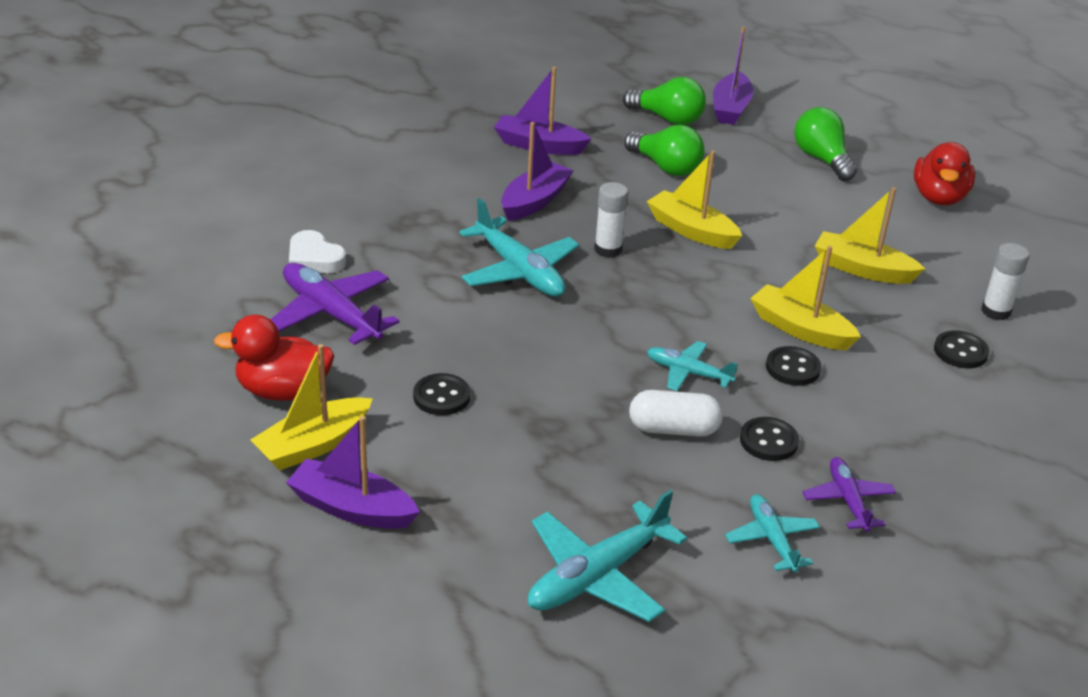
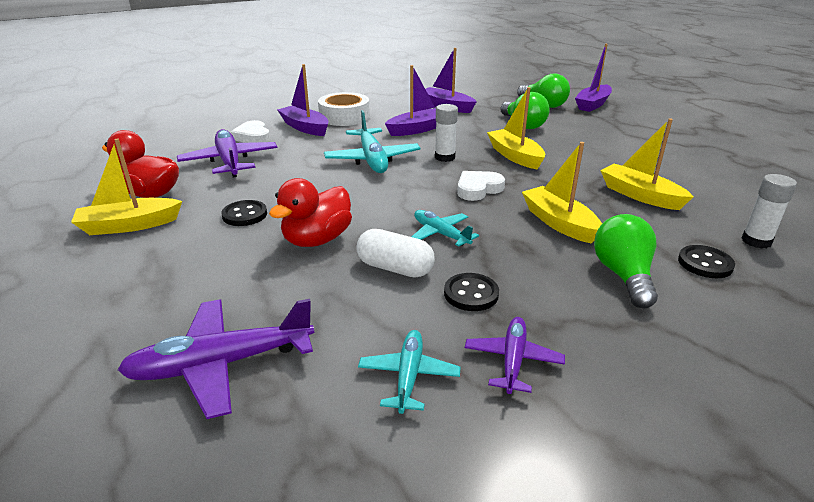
camera: 25 degrees right, 5 degrees down
purple boat [286,416,420,529] -> purple boat moved to [277,64,329,136]
turquoise plane [528,490,687,622] -> purple plane [117,299,314,419]
black button [766,346,821,386] -> none
green light bulb [794,107,857,181] -> green light bulb moved to [594,214,658,308]
red duck [914,142,975,205] -> red duck moved to [269,178,352,247]
none -> white tape [318,92,370,126]
none -> white heart [457,171,505,201]

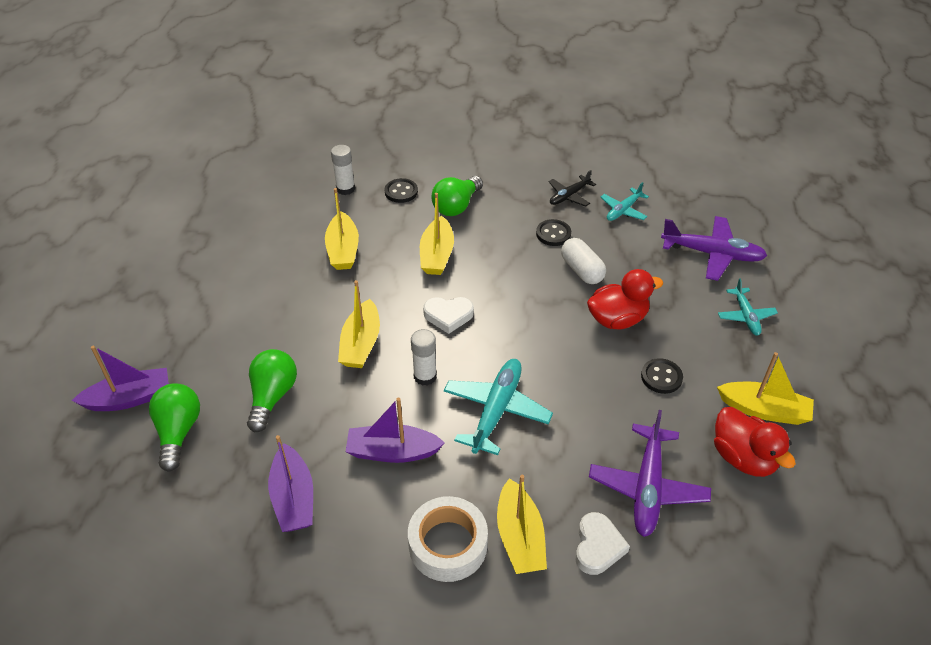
camera: 145 degrees left, 15 degrees up
purple boat [277,64,329,136] -> yellow boat [497,475,547,574]
turquoise plane [411,210,479,247] -> turquoise plane moved to [718,278,778,336]
purple plane [465,317,565,394] -> black plane [549,170,596,207]

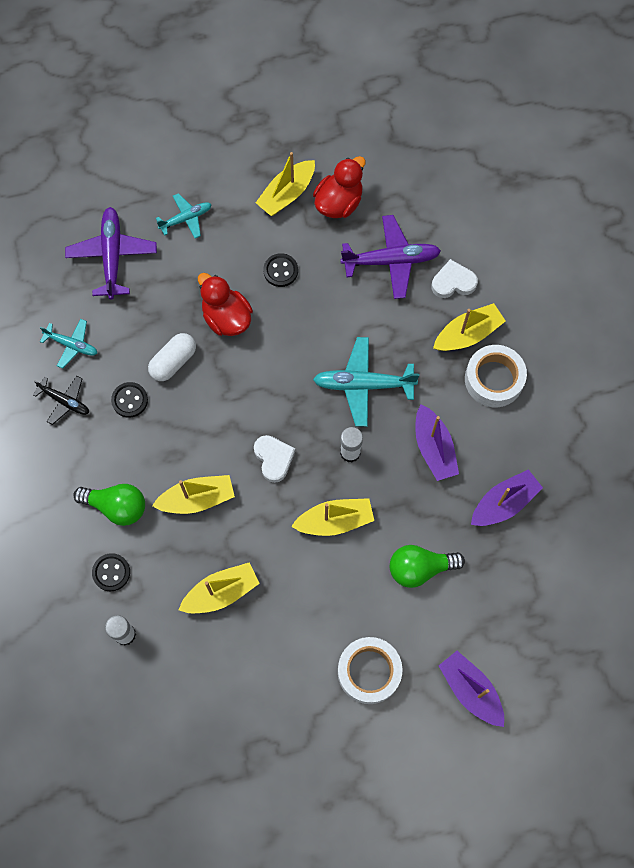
camera: 110 degrees left, 25 degrees up
green light bulb [149,384,200,472] -> none
yellow boat [717,352,814,425] -> yellow boat turned 135 degrees counterclockwise [256,152,315,216]
none -> white tape [338,637,402,704]

